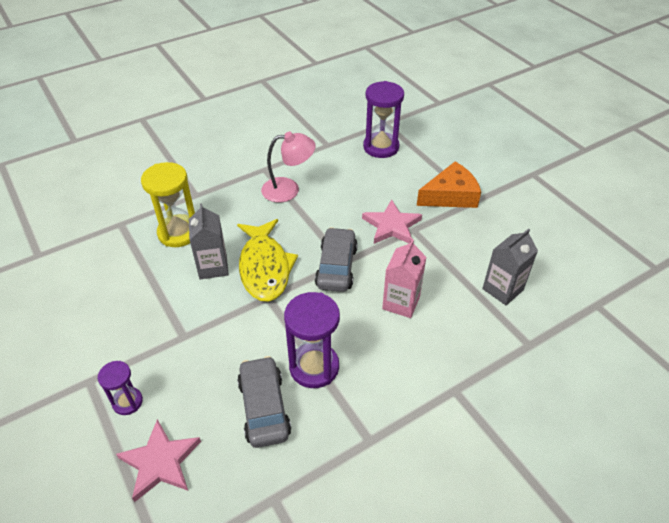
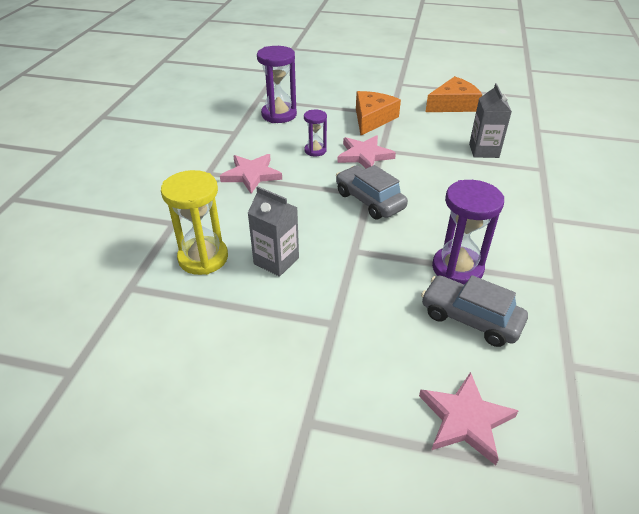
camera: 45 degrees left, 5 degrees down
purple hourglass [98,361,143,415] -> purple hourglass moved to [304,110,327,156]
yellow fish [237,219,298,302] -> none
pink lamp [261,131,316,202] -> pink star [220,154,282,193]
pink carton [382,239,427,318] -> none
none -> orange cheese [425,76,483,112]

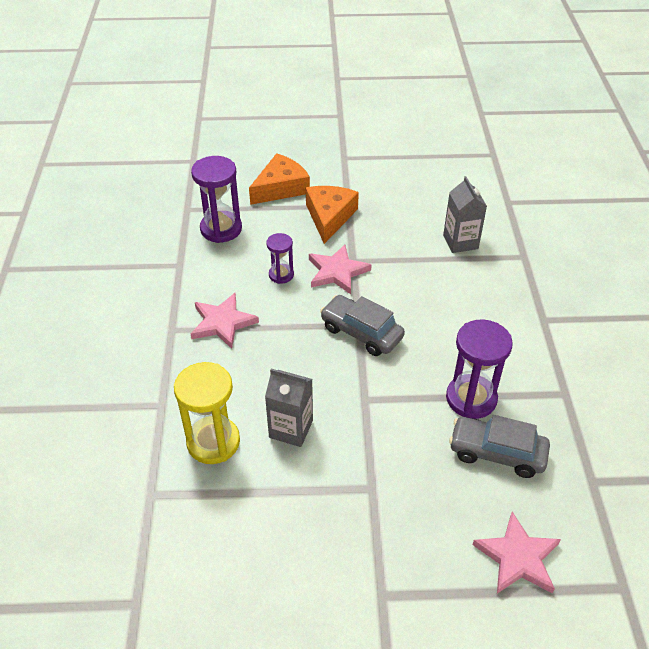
camera: 15 degrees left, 5 degrees up
orange cheese [425,76,483,112] -> orange cheese moved to [249,153,310,205]

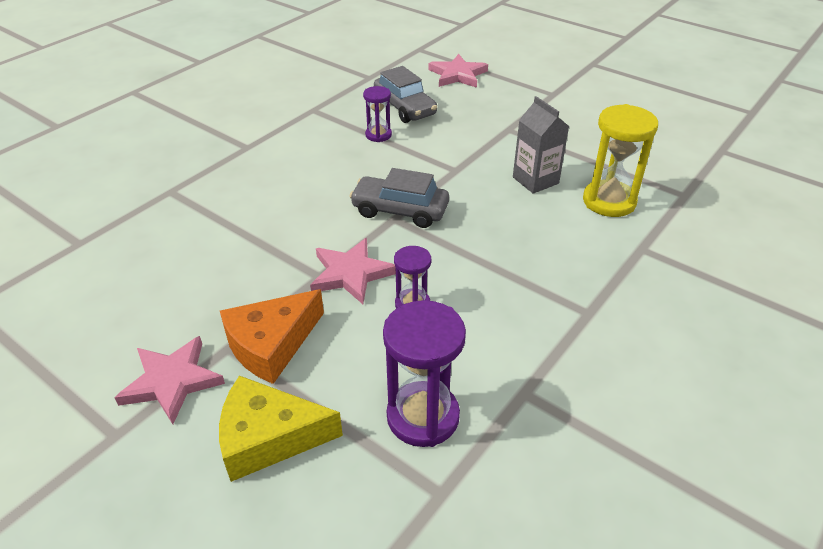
camera: 140 degrees left, 5 degrees down
pink star [191,293,259,349] -> pink star moved to [114,336,225,424]
orange cheese [249,153,310,205] -> yellow cheese [219,376,343,482]
grey car [320,295,405,356] -> grey car turned 120 degrees clockwise [349,168,449,228]
grey carton [443,176,487,253] -> none
purple hourglass [446,320,513,419] -> purple hourglass [363,86,392,142], size x0.57

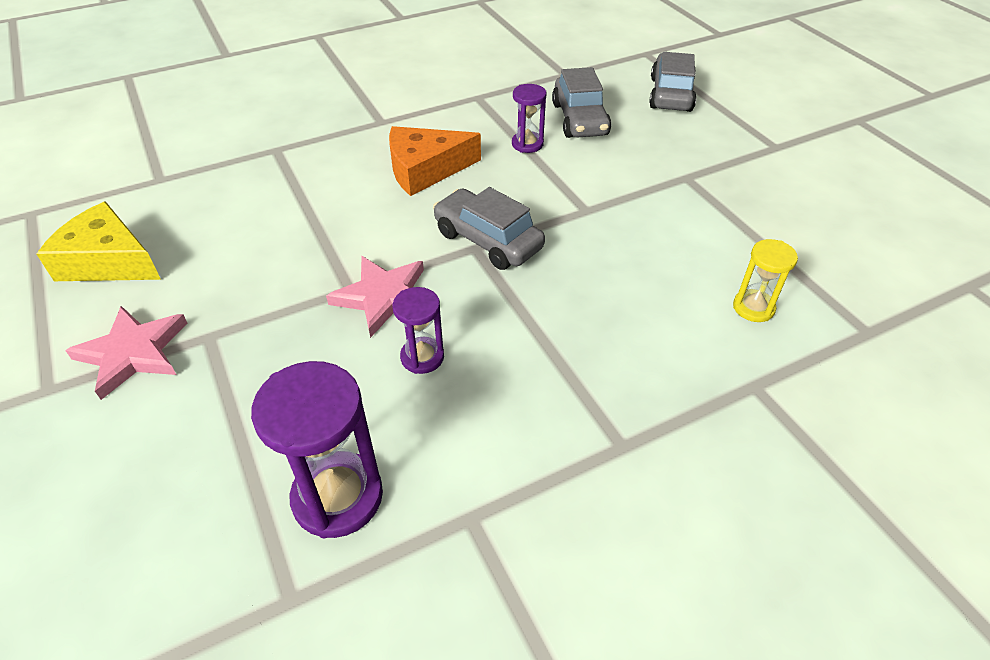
camera: 25 degrees right, 5 degrees up
yellow cheese [219,376,343,482] -> yellow cheese moved to [37,201,161,281]
orange cheese [220,289,324,384] -> orange cheese moved to [389,126,481,196]
pink star [428,54,488,88] -> grey car [649,52,697,112]
grey carton [513,96,569,194] -> none
yellow hourglass [583,104,658,217] -> yellow hourglass [733,239,798,322], size x0.57

